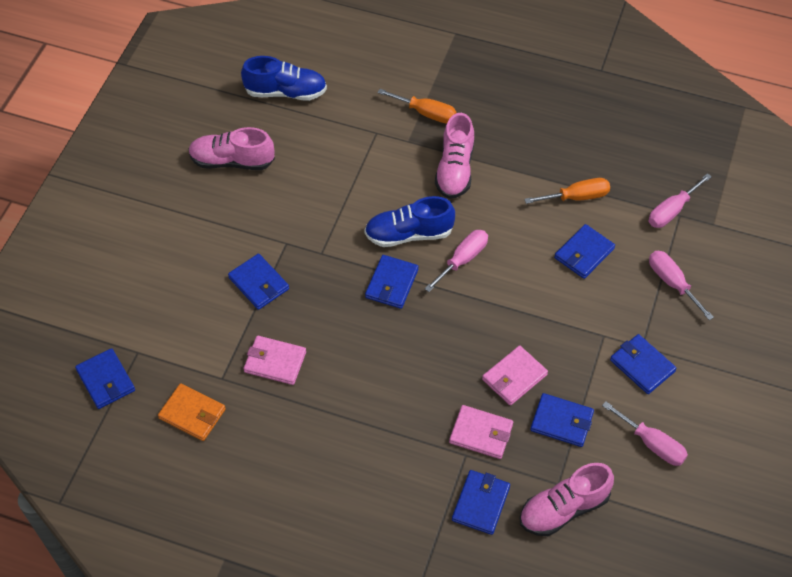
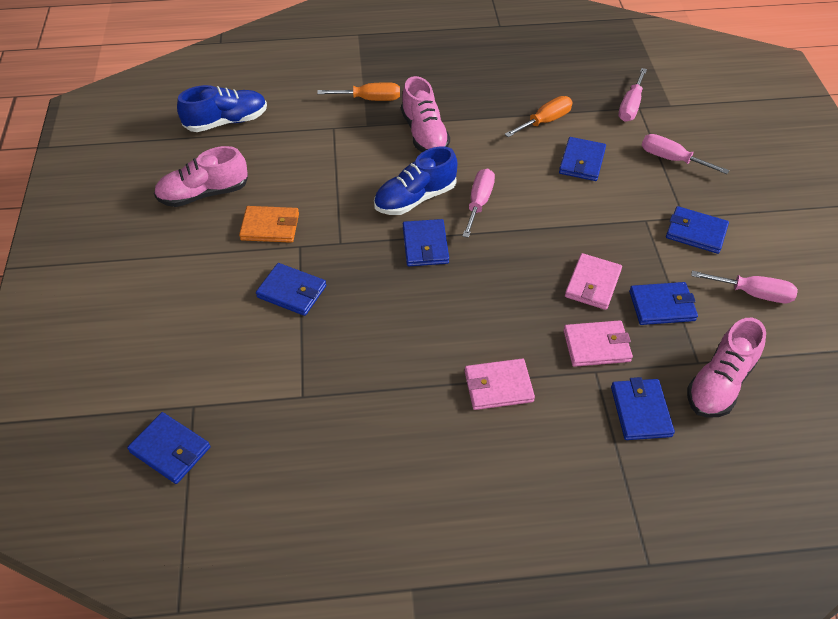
camera: 25 degrees left, 5 degrees down
orange wallet [158,383,226,441] -> orange wallet moved to [239,206,299,243]
pink wallet [244,336,306,385] -> pink wallet moved to [465,359,535,410]

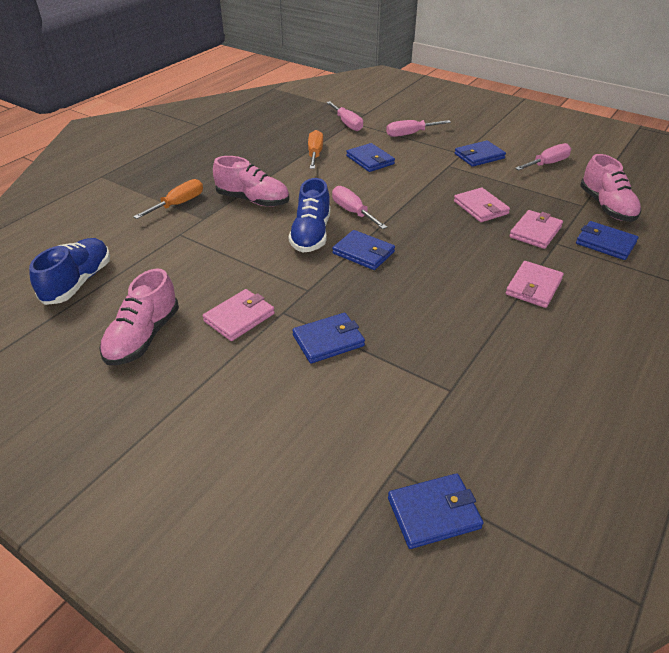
camera: 50 degrees left, 10 degrees down
orange wallet [239,206,299,243] -> pink wallet [203,289,275,341]
blue wallet [629,282,698,325] -> none

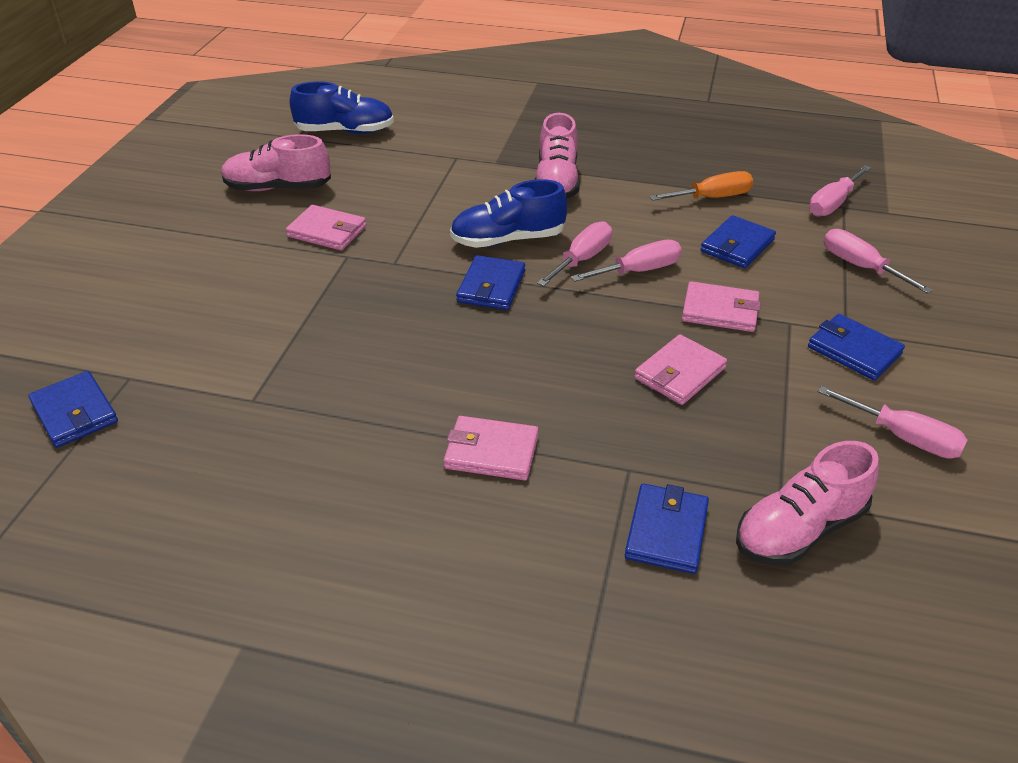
camera: 70 degrees right, 0 degrees up
orange screwdriver [133,179,203,219] -> none
blue wallet [292,313,365,363] -> none
pink wallet [509,210,563,249] -> pink wallet moved to [682,281,761,332]
none -> pink screwdriver [571,240,682,282]

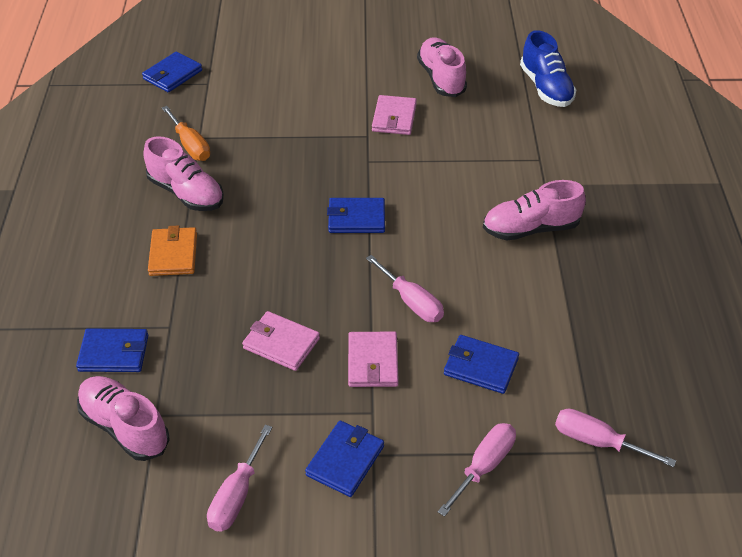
camera: 75 degrees right, 5 degrees up
pink wallet [444,416,539,481] -> orange wallet [148,225,197,276]
blue shoe [450,179,567,248] -> none
pink screwdriver [537,221,612,287] -> none
orange screwdriver [650,171,753,201] -> orange screwdriver moved to [162,106,210,161]
none -> pink shoe [143,136,224,211]

